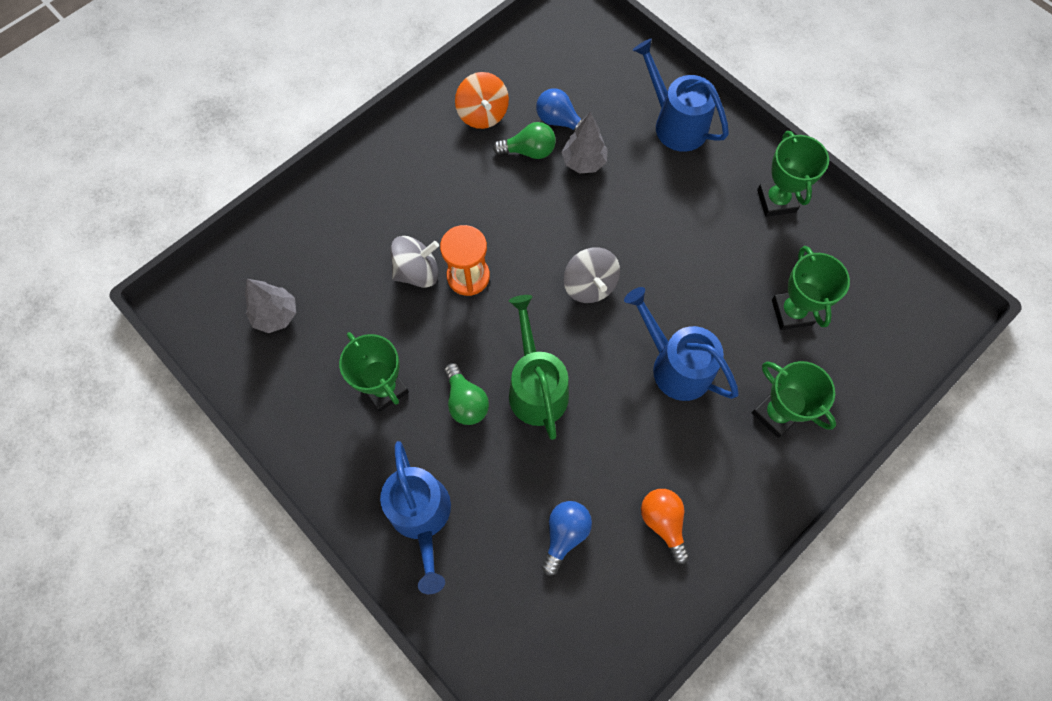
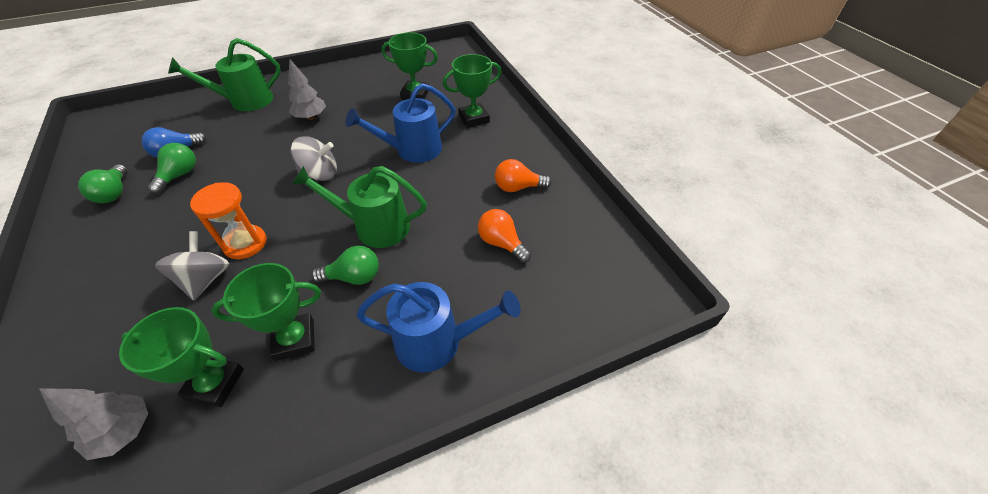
camera: 70 degrees left, 20 degrees down
orange spinning top [455,72,509,129] -> green light bulb [78,164,128,203]
blue light bulb [542,501,592,576] -> orange light bulb [478,209,531,263]
grey tree [561,112,608,174] -> grey tree moved to [288,59,326,120]
blue watering can [633,39,729,152] -> green watering can [168,38,281,111]
green trophy [757,131,829,217] -> green trophy moved to [119,307,244,407]

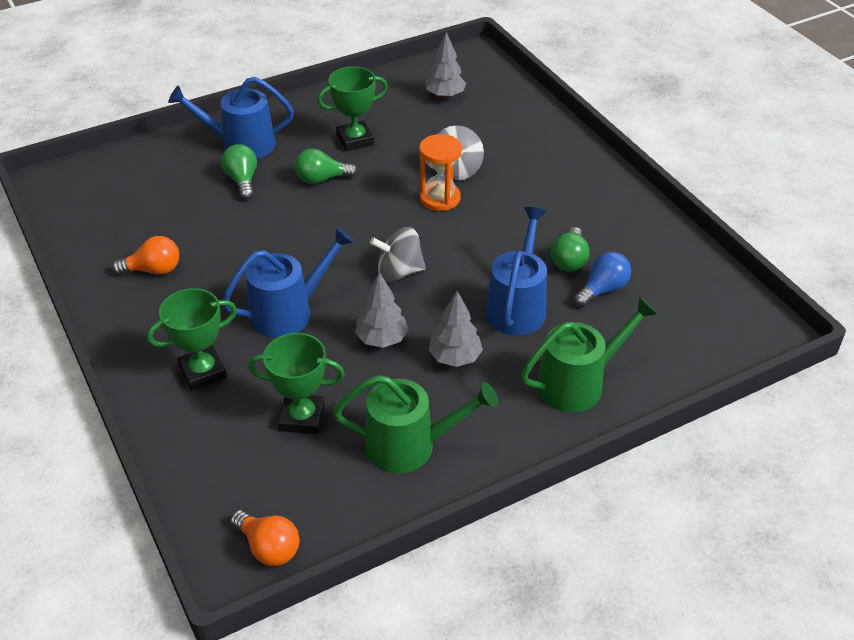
camera: 175 degrees right, 5 degrees down
green light bulb [78,164,128,203] -> green light bulb moved to [221,144,257,199]
green trophy [119,307,244,407] -> none
green watering can [292,166,427,248] -> green watering can moved to [333,375,498,473]
orange light bulb [478,209,531,263] -> orange light bulb moved to [230,510,299,566]
none -> grey tree [355,272,409,348]
none -> blue watering can [485,207,547,335]

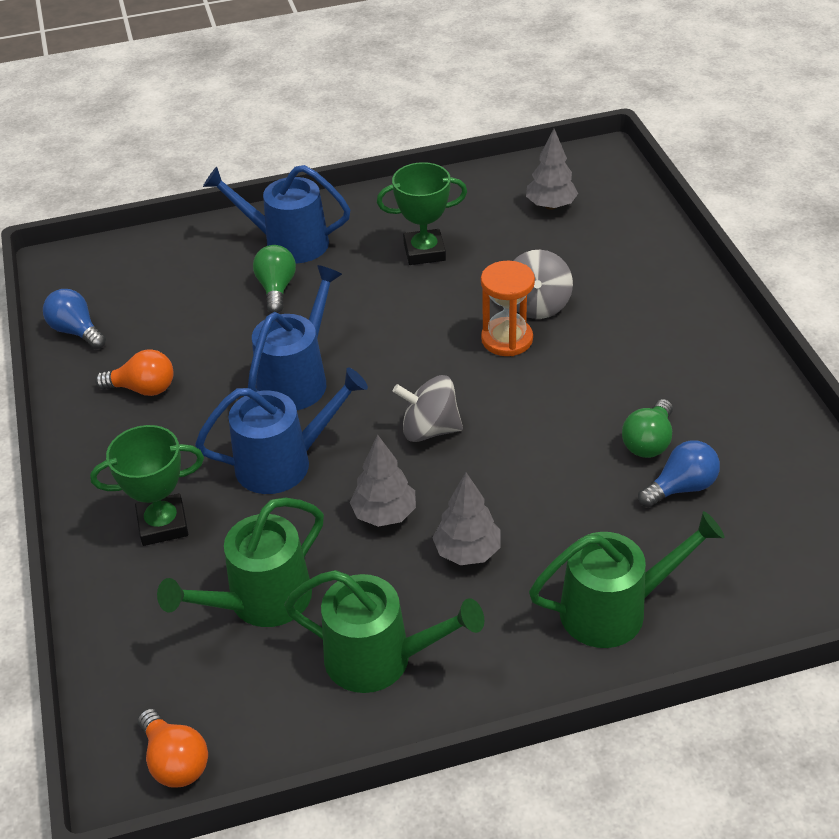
camera: 15 degrees right, 0 degrees up
green trophy [248,333,345,434] -> green watering can [157,498,324,627]
green light bulb [295,148,358,184] -> none
blue watering can [485,207,547,335] -> blue watering can moved to [248,265,342,410]
none -> blue light bulb [43,289,106,349]

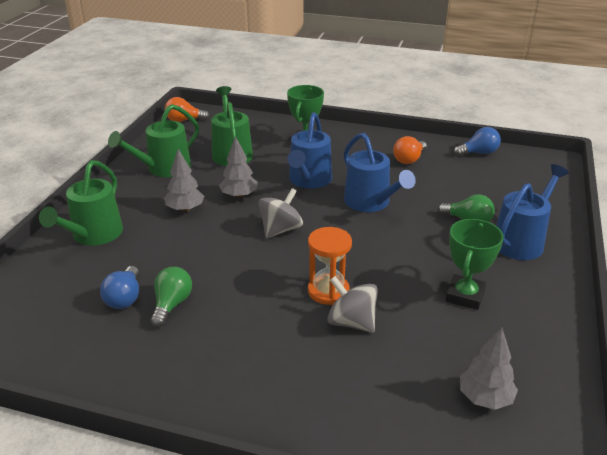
camera: 120 degrees right, 10 degrees down
green light bulb [622,399,673,458] -> green light bulb turned 45 degrees clockwise [150,267,192,327]

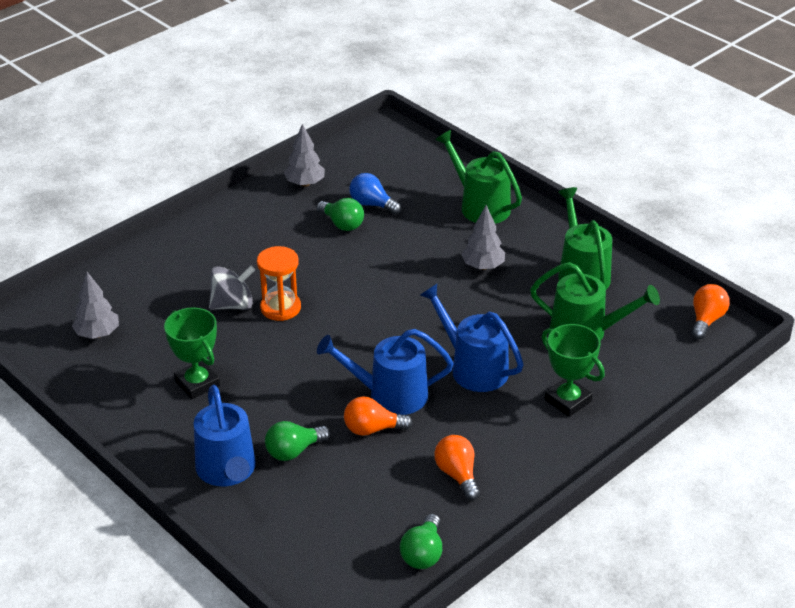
camera: 120 degrees right, 5 degrees up
grey tree [219,136,258,199] -> grey tree moved to [284,124,325,187]
grey spinning top [259,188,303,239] -> none
blue light bulb [454,127,501,156] -> green light bulb [400,514,442,569]
none -> orange light bulb [344,397,413,436]

